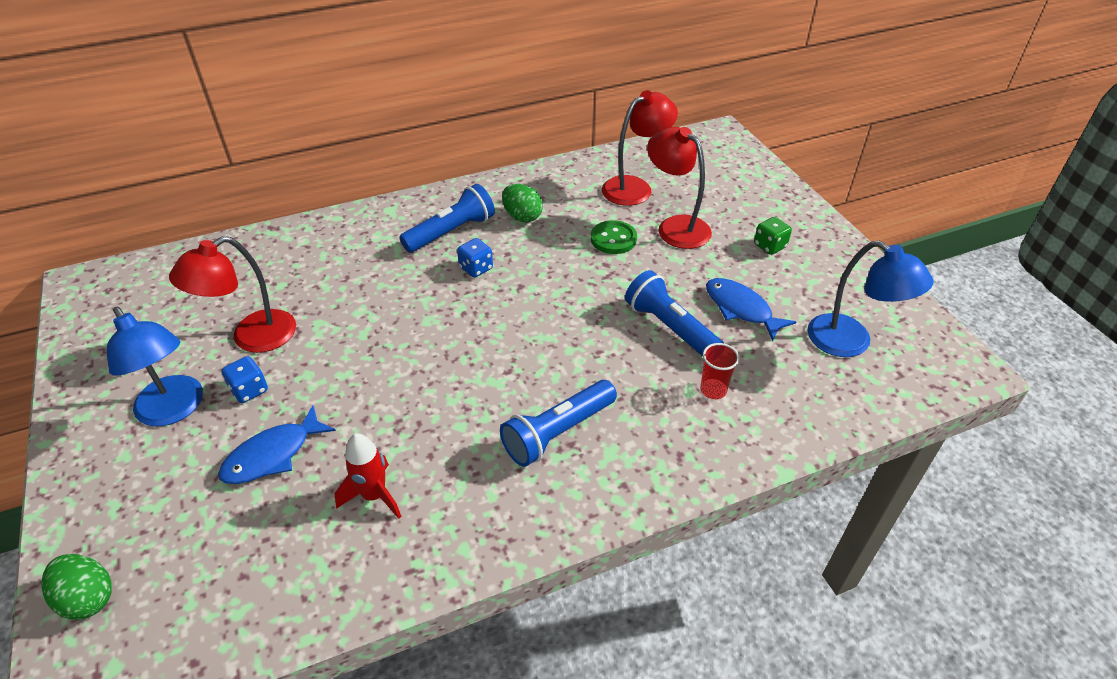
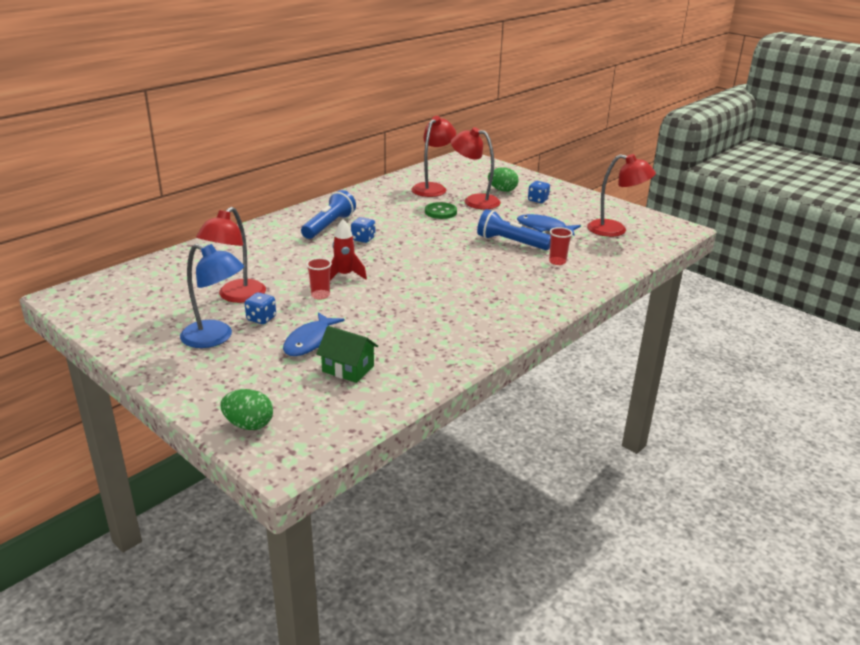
camera: 25 degrees left, 15 degrees down
red rocket [334,433,402,518] -> red rocket moved to [330,219,367,280]
blue flashlight [500,380,617,467] -> none
green egg [502,184,543,222] -> green egg moved to [488,167,519,192]
green dice [754,217,792,255] -> blue dice [528,181,550,203]
blue lamp [807,241,934,357] -> red lamp [587,154,656,237]
none -> red cup [306,258,332,300]
none -> green house [316,326,378,383]

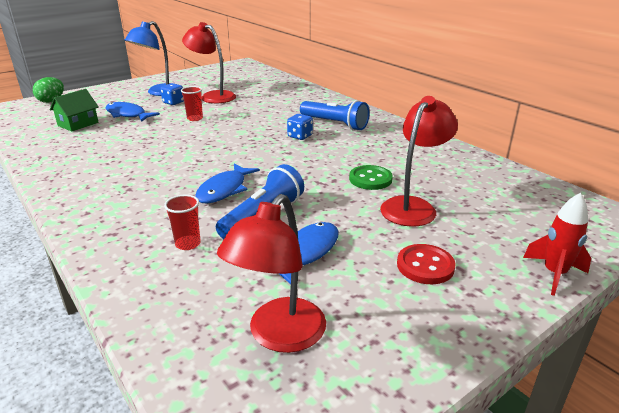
camera: 100 degrees right, 0 degrees up
red rocket [330,219,367,280] -> red rocket moved to [523,193,591,296]
red lamp [411,116,456,197] -> none
green egg [488,167,519,192] -> none
blue dice [528,181,550,203] -> red button [397,244,456,284]
none -> blue fish [195,163,260,204]

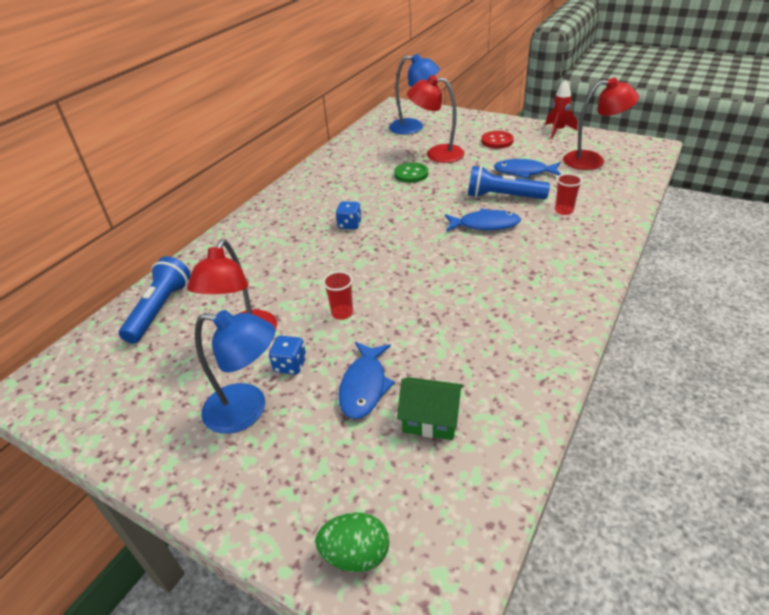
camera: 110 degrees left, 10 degrees up
blue flashlight [300,100,370,130] -> blue flashlight moved to [119,257,191,343]
red rocket [523,193,591,296] -> red rocket moved to [545,80,578,139]
none -> blue lamp [389,54,440,134]

